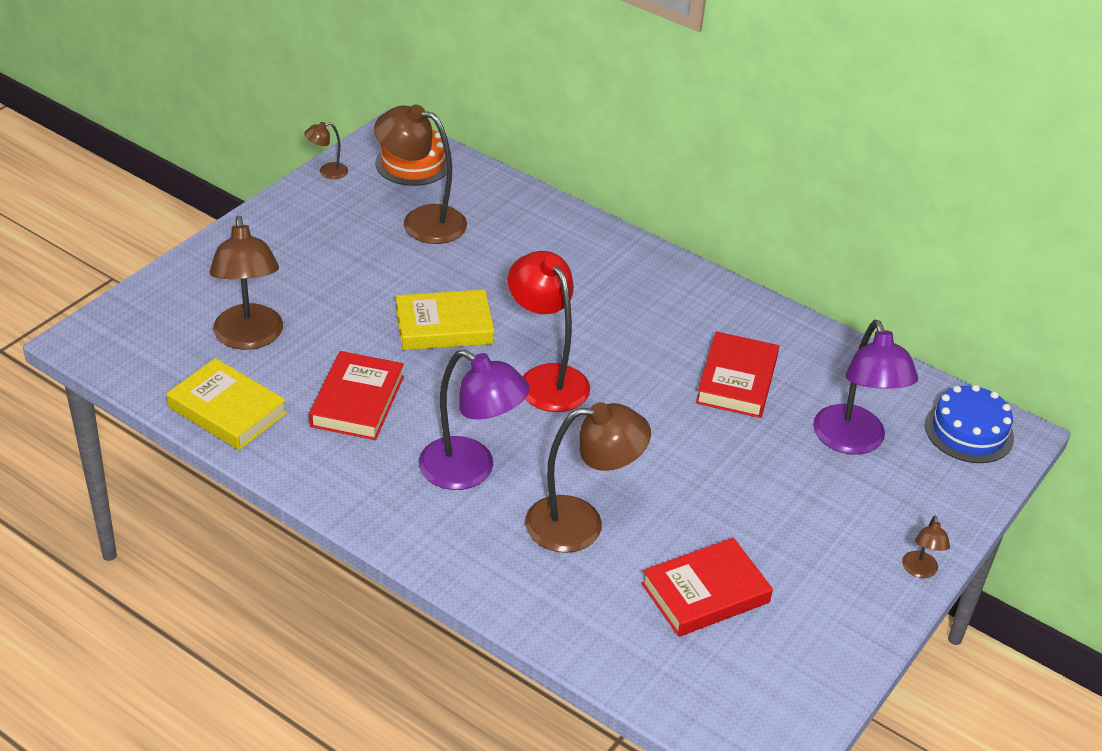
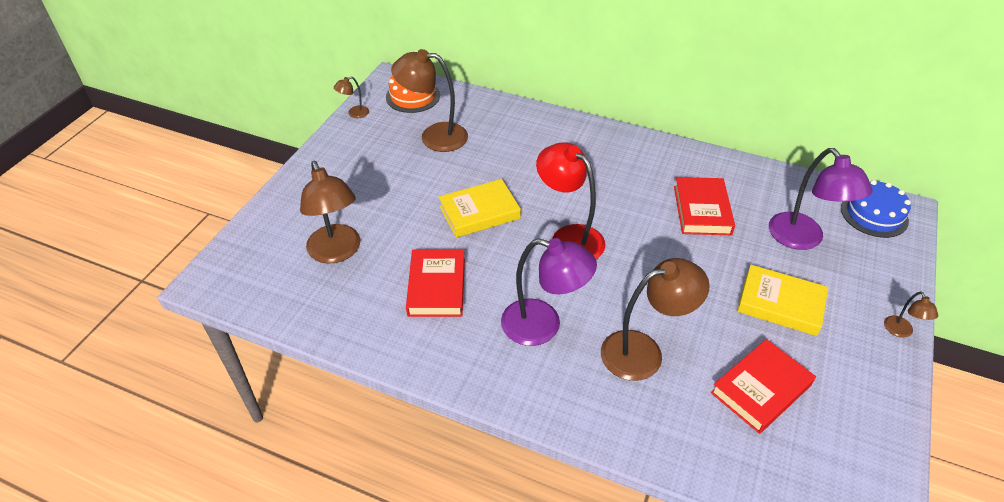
camera: 10 degrees left, 5 degrees up
yellow book [167,358,287,450] -> yellow book moved to [737,265,828,336]

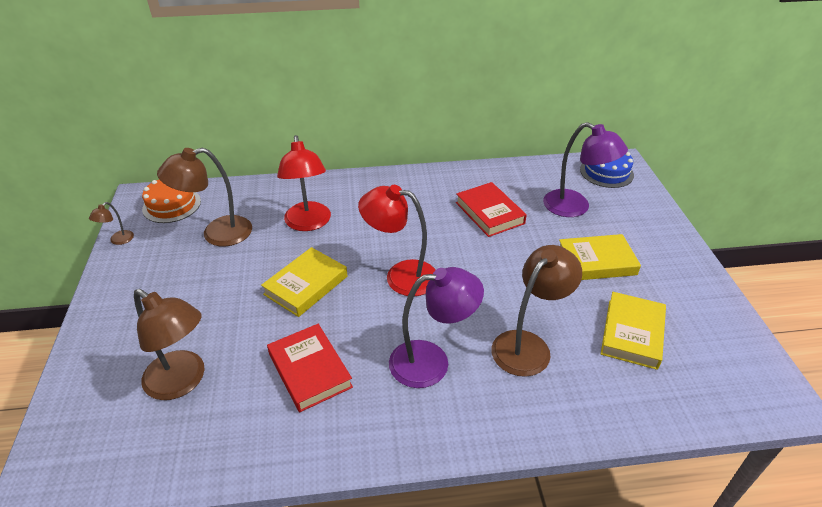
camera: 30 degrees left, 5 degrees down
red book [711,339,816,434] -> yellow book [601,292,666,370]
brown lamp [884,291,938,338] -> none
none -> red lamp [277,135,331,231]

